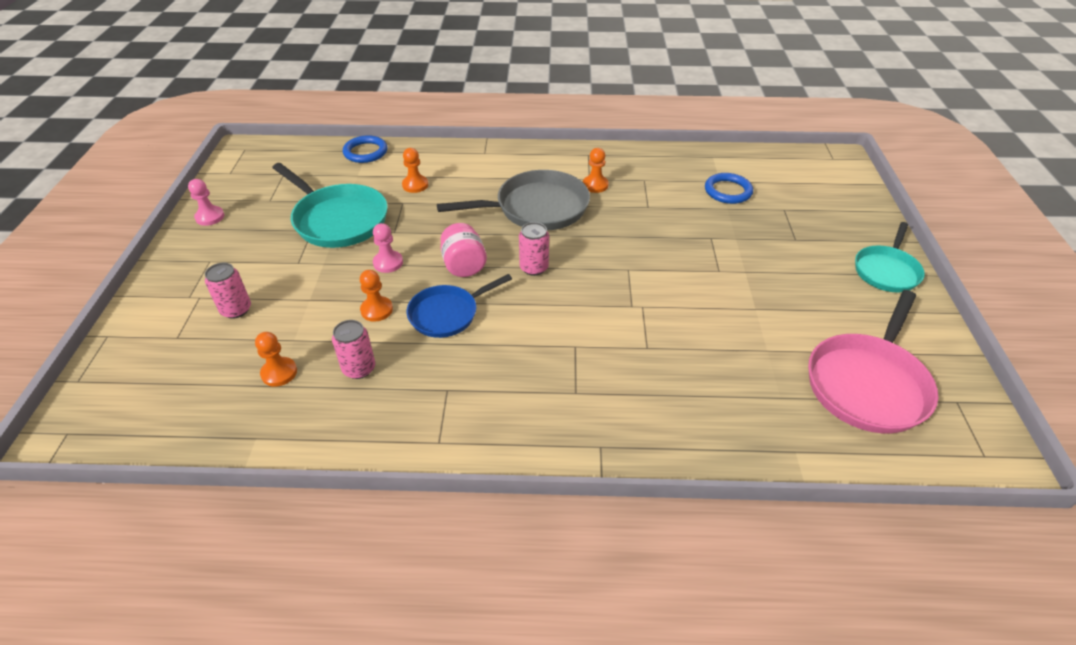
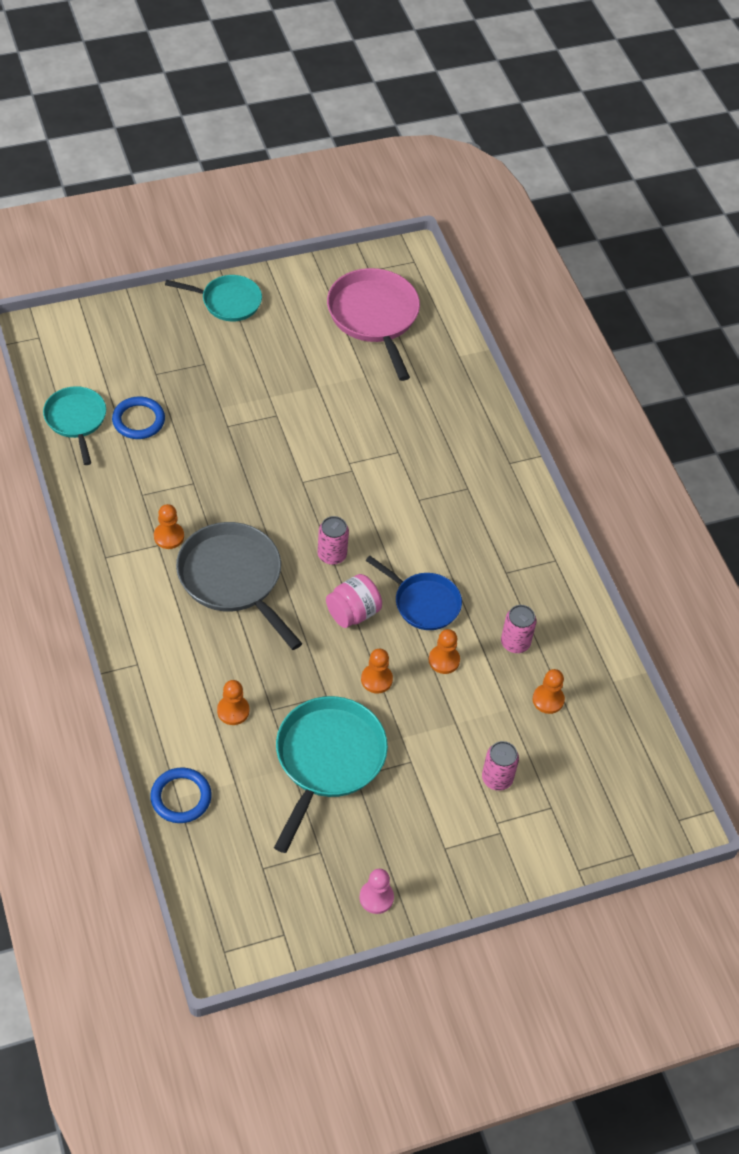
camera: 115 degrees left, 10 degrees up
pink pawn [373,223,403,273] -> orange pawn [361,649,393,693]
pink pan [808,290,938,433] -> pink pan turned 120 degrees counterclockwise [327,268,420,381]
none -> turquoise pan [43,386,106,465]

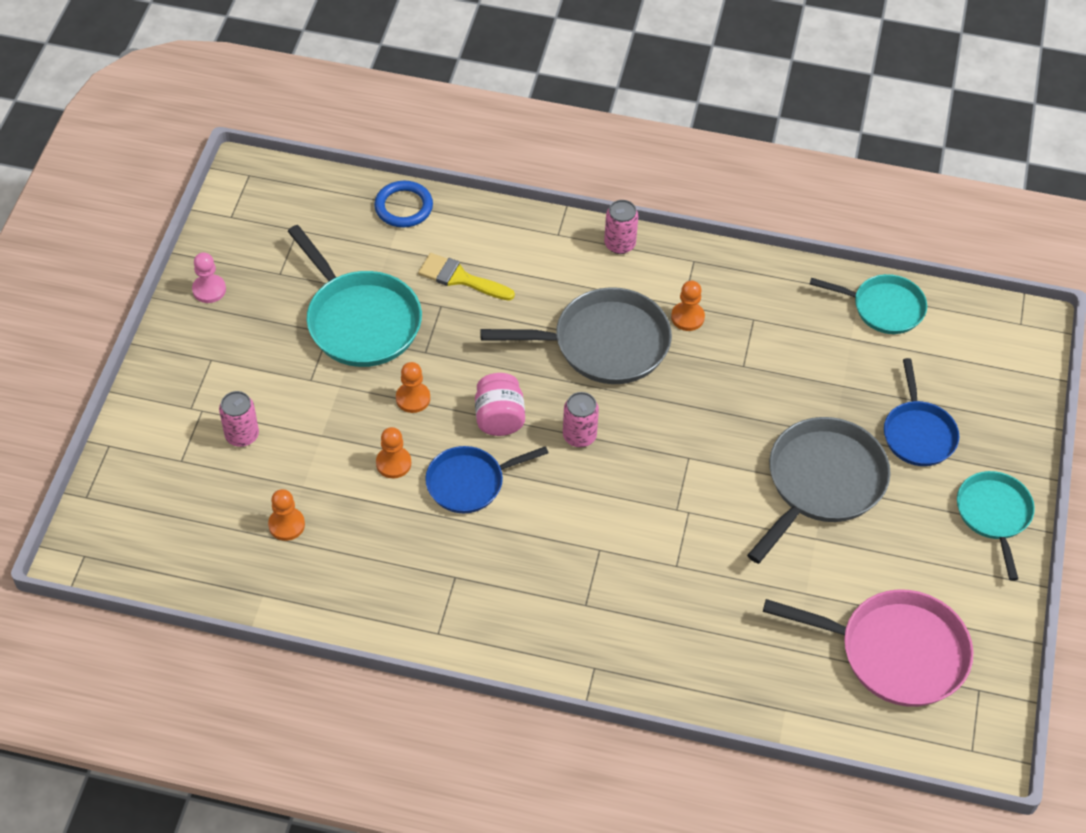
camera: 125 degrees right, 0 degrees up
blue ring [112,397,165,439] -> none
turquoise pan [165,275,262,322] -> turquoise pan turned 135 degrees clockwise [957,471,1035,581]
orange pawn [217,680,249,725] -> yellow brush [418,253,515,301]
pink can [501,605,536,653] -> pink can moved to [604,200,639,254]
none -> grey pan [747,417,891,564]
none -> blue pan [884,358,959,466]

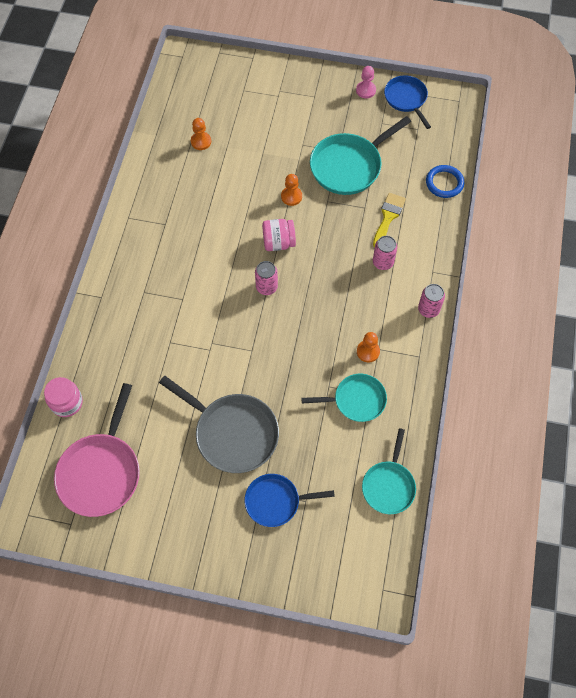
camera: 90 degrees right, 10 degrees up
pink can [219,391,259,447] -> pink can moved to [373,236,397,270]
orange pawn [376,427,411,478] -> none
blue pan [425,446,548,513] -> blue pan moved to [384,75,431,129]
grey pan [480,287,672,384] -> none
turquoise pan [957,471,1035,581] -> turquoise pan moved to [301,374,387,422]
none -> pink jar [44,377,83,417]

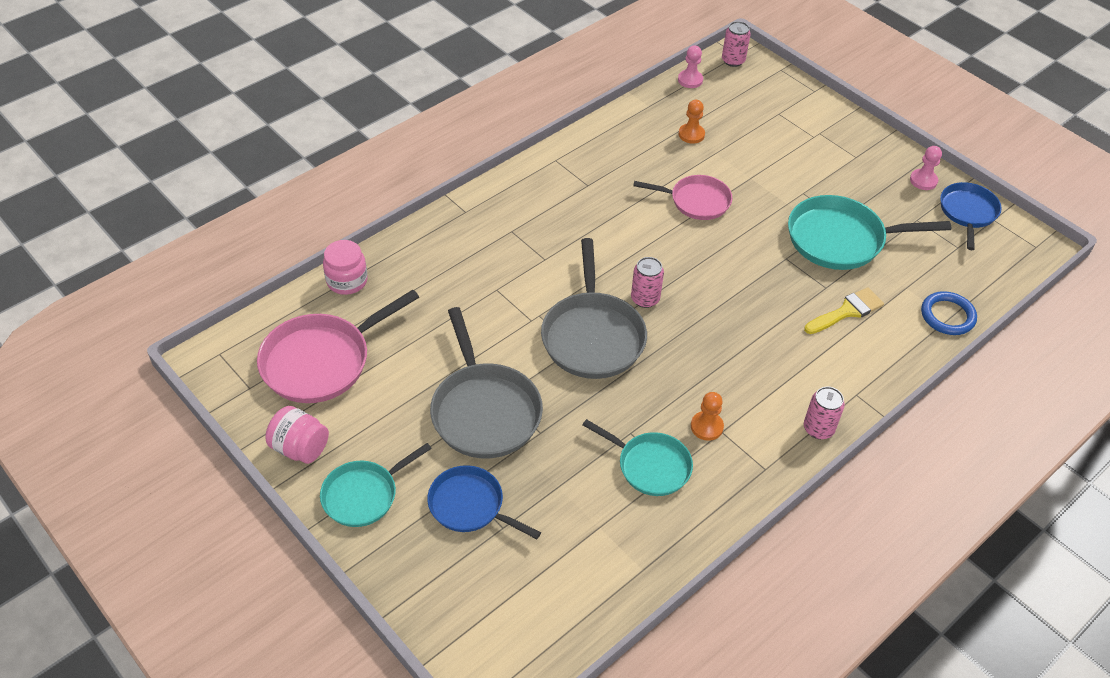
camera: 35 degrees right, 15 degrees down
pink jar [262,219,296,251] -> pink jar moved to [265,406,329,464]
orange pawn [281,174,302,206] -> none
turquoise pan [362,428,416,514] -> turquoise pan moved to [320,443,432,527]
pink can [373,236,397,270] -> pink can moved to [722,21,751,67]
none -> grey pan [541,238,647,379]
none -> pink pan [633,175,732,220]
none -> pink pawn [678,46,703,88]

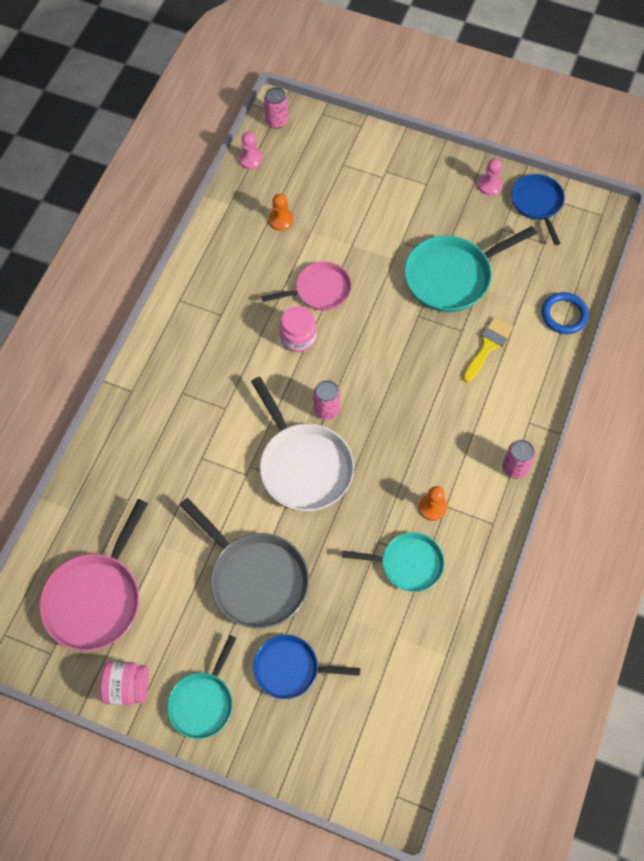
camera: 25 degrees left, 15 degrees up
pink jar [323,240,368,295] -> pink jar moved to [279,306,316,352]
grey pan [541,238,647,379] -> white pan [251,377,354,511]

